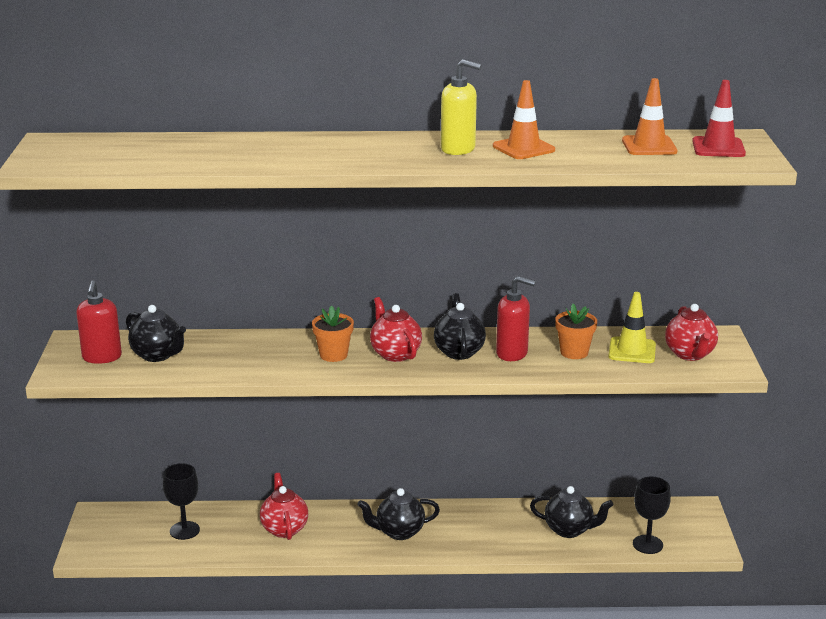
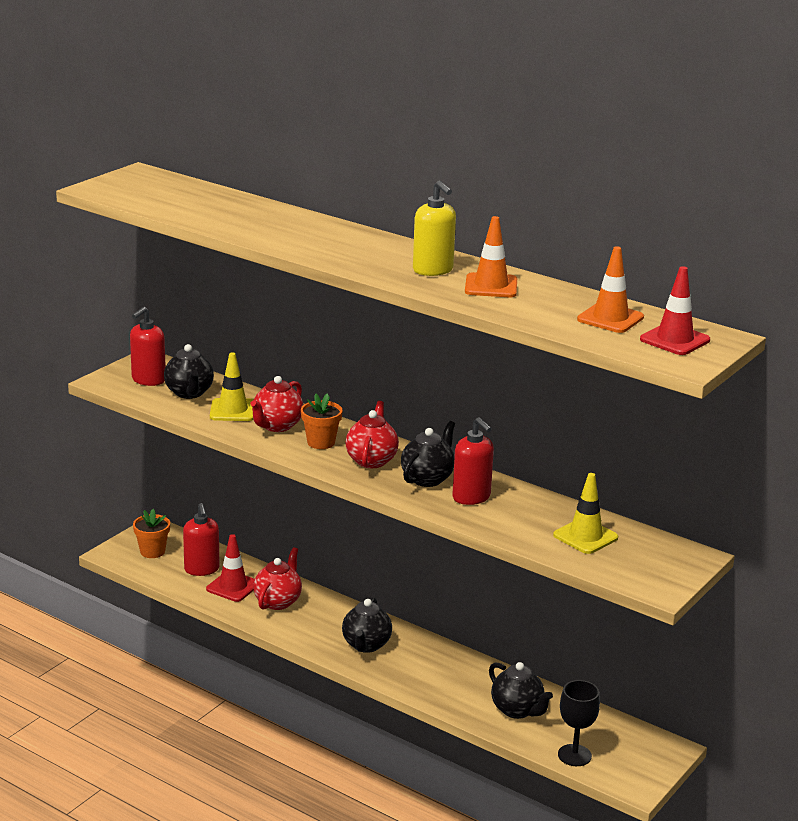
camera: 35 degrees right, 0 degrees up
black goblet [163,463,200,540] -> red soap dispenser [183,503,220,576]
black teapot [357,488,440,540] -> black teapot turned 105 degrees counterclockwise [342,597,392,653]
orange flower pot [555,304,597,359] -> orange flower pot moved to [133,509,170,558]
red teapot [665,304,718,361] -> red teapot moved to [250,376,303,432]
none -> red traffic cone [206,534,255,602]
none -> yellow traffic cone [210,352,254,421]

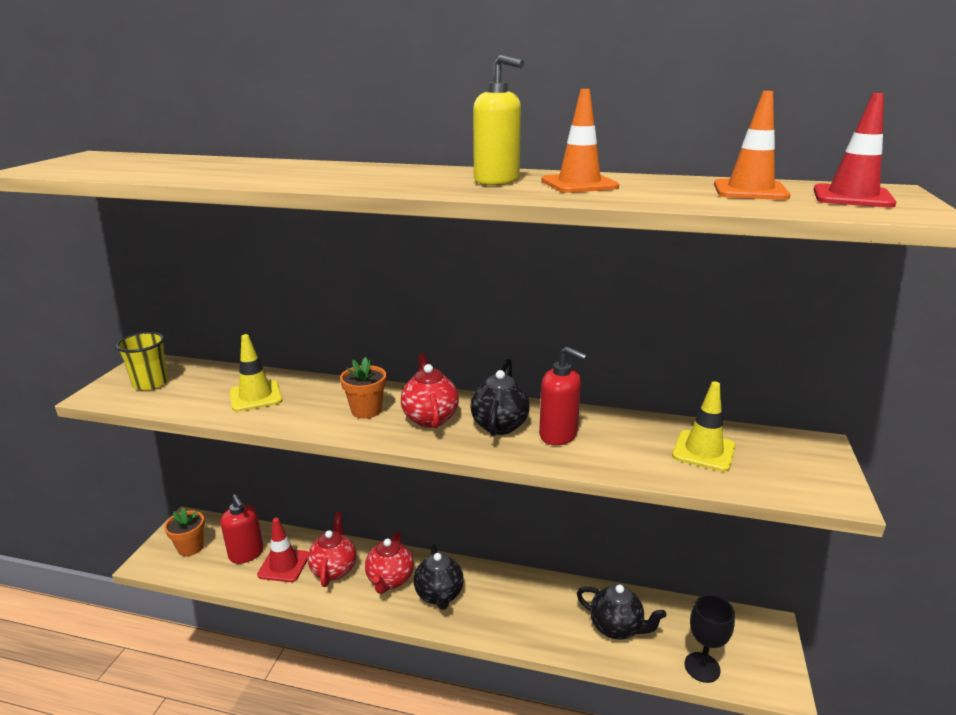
camera: 20 degrees left, 0 degrees up
red soap dispenser [130,307,166,386] -> yellow cup [116,332,169,391]
black teapot [164,344,214,399] -> none
red teapot [250,376,303,432] -> red teapot moved to [365,531,414,594]

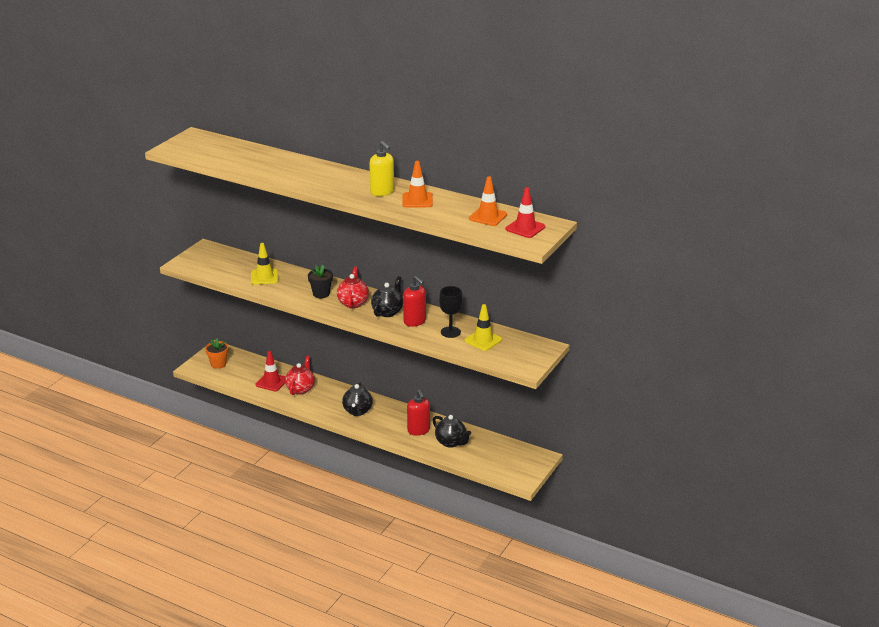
camera: 15 degrees right, 5 degrees up
yellow cup [116,332,169,391] -> none
red soap dispenser [221,494,264,564] -> red soap dispenser moved to [407,389,430,436]
orange flower pot [340,357,386,419] -> black flower pot [308,265,333,298]
red teapot [365,531,414,594] -> none
black goblet [684,595,735,683] -> black goblet moved to [439,286,463,338]

